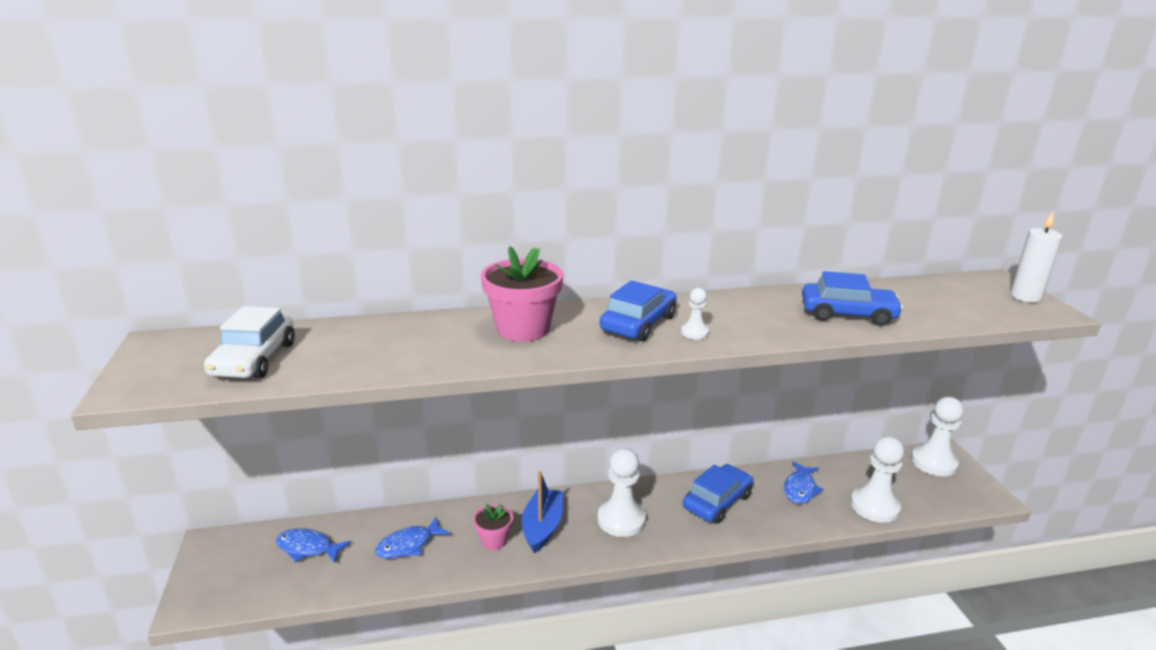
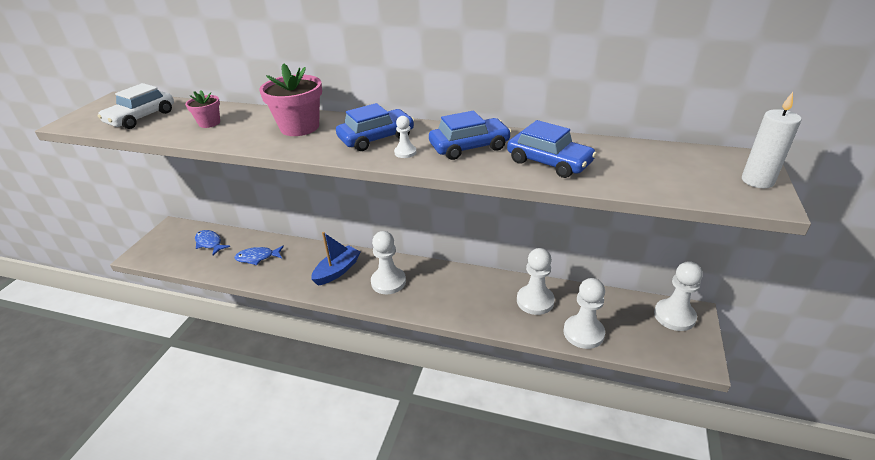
camera: 30 degrees right, 10 degrees up
pink flower pot [473,504,513,550] -> pink flower pot moved to [185,90,220,128]
blue car [683,464,753,524] -> blue car moved to [429,111,511,160]
blue fish [784,461,823,504] -> white pawn [517,248,555,315]

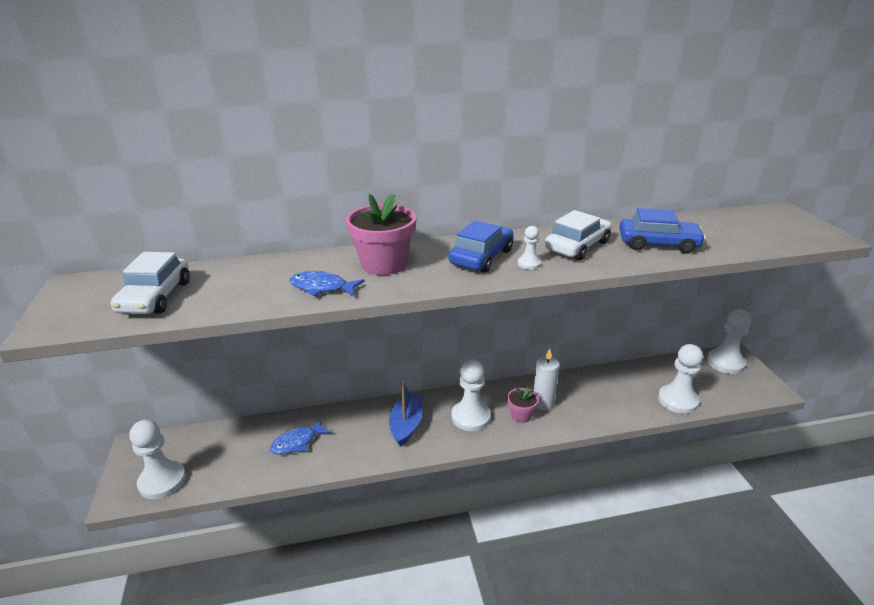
camera: 30 degrees left, 5 degrees down
pink flower pot [185,90,220,128] -> pink flower pot moved to [507,387,539,423]
blue fish [195,230,230,255] -> blue fish moved to [289,271,365,297]
blue car [429,111,511,160] -> white car [545,210,612,260]
white pawn [517,248,555,315] -> white pawn moved to [129,420,186,499]
white candle [742,92,802,188] -> white candle moved to [534,348,560,410]

